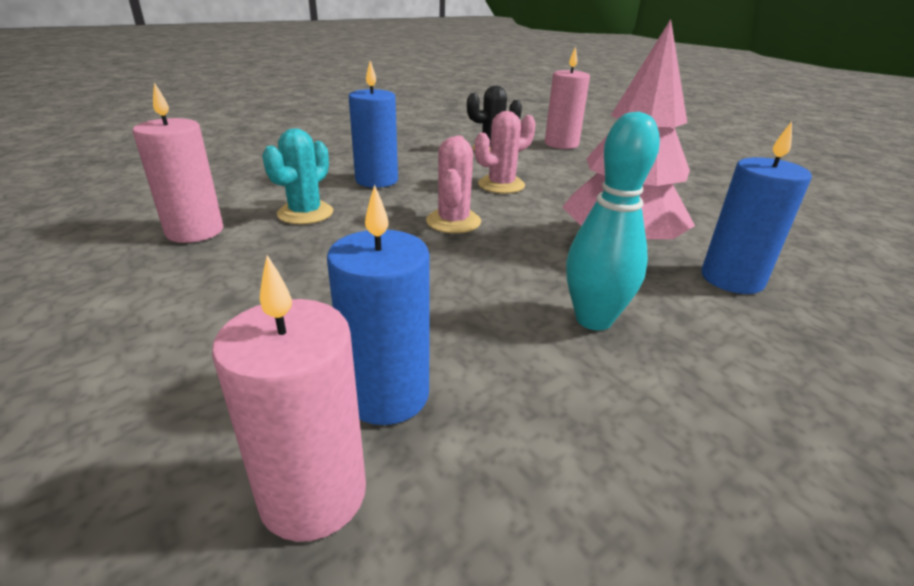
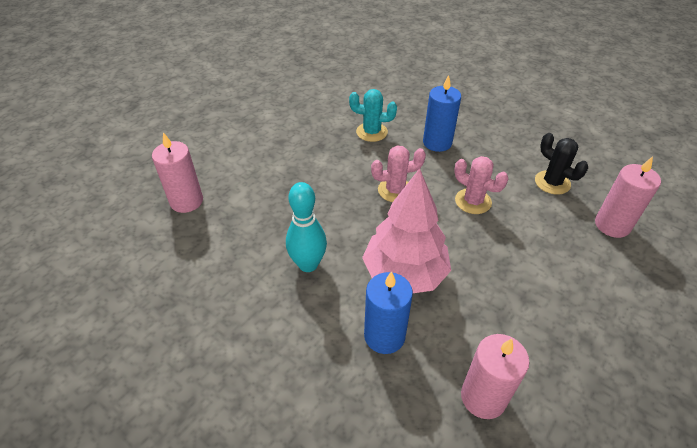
camera: 75 degrees right, 15 degrees up
pink candle [132,82,223,243] -> pink candle moved to [461,334,530,419]
blue candle [327,185,430,425] -> none

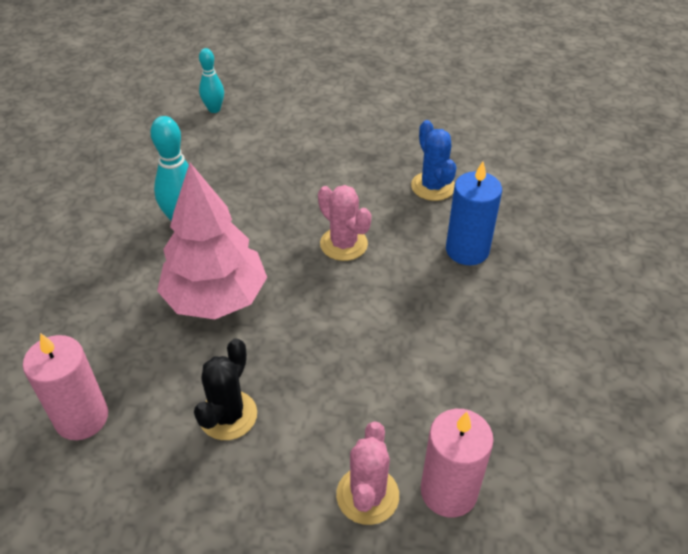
camera: 60 degrees right, 0 degrees up
pink candle [152,132,203,213] -> turquoise bowling pin [199,48,224,113]
turquoise cactus [349,89,397,142] -> blue cactus [411,120,457,201]
blue candle [364,271,413,354] -> none
pink cactus [454,156,508,214] -> pink cactus moved to [336,421,399,525]
black cactus [535,133,588,195] -> black cactus moved to [194,338,257,440]

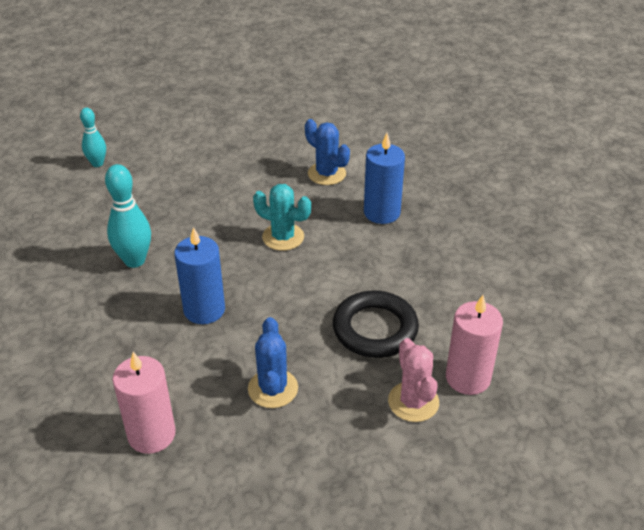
camera: 25 degrees left, 5 degrees down
pink tree [157,163,267,319] -> blue candle [174,227,225,324]
black cactus [194,338,257,440] -> blue cactus [248,317,298,408]
pink cactus [318,185,371,261] -> turquoise cactus [253,184,311,251]
none -> black ring [333,291,419,358]

